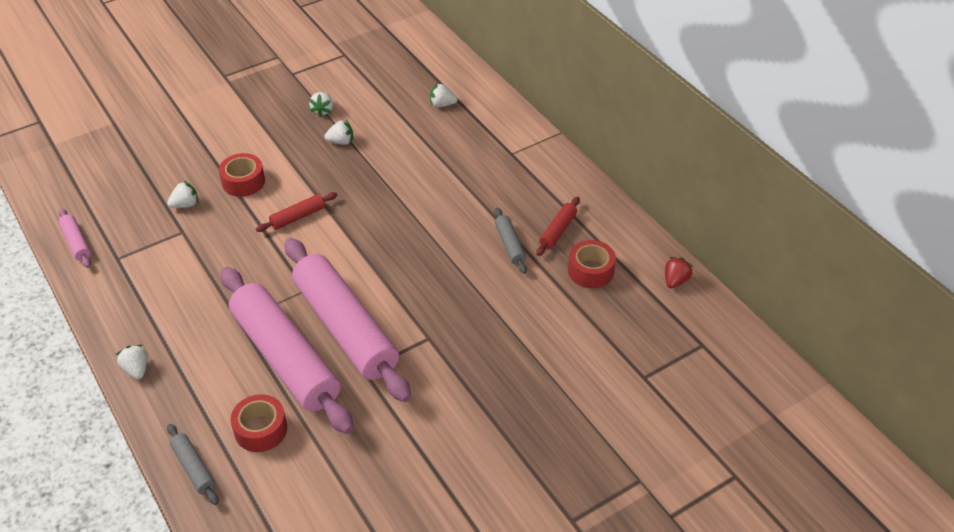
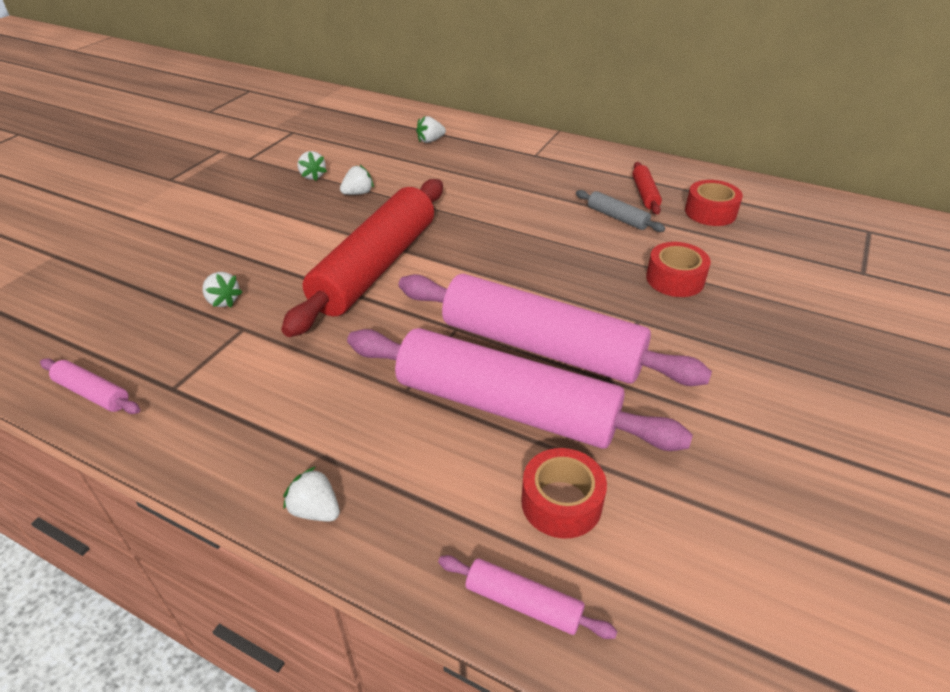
camera: 30 degrees left, 5 degrees down
white strawberry [167,181,198,208] -> white strawberry turned 105 degrees clockwise [202,272,242,308]
grey rolling pin [167,424,219,505] -> pink rolling pin [438,555,617,639]
red tape [219,153,265,197] -> red tape moved to [646,242,711,297]
red rolling pin [256,192,337,232] -> red rolling pin [281,179,443,337], size x2.44
red strawberry [665,257,693,289] -> none

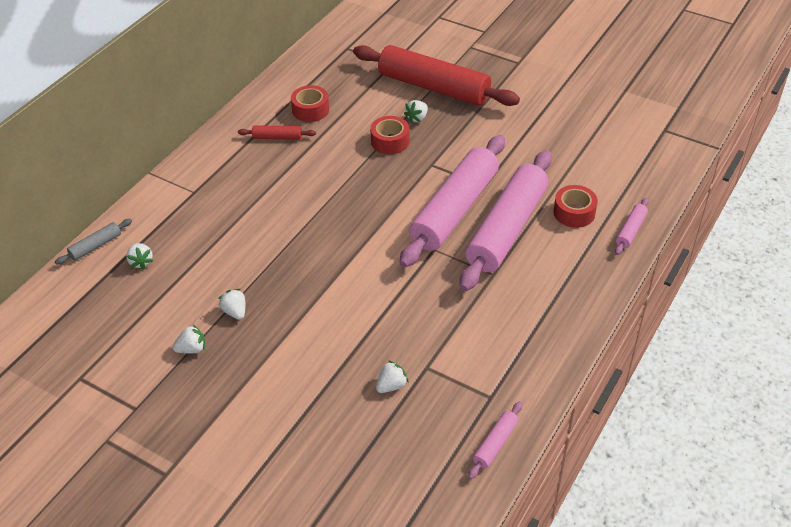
camera: 85 degrees left, 5 degrees up
red rolling pin [281,179,443,337] -> red rolling pin moved to [353,45,520,106]
white strawberry [283,466,340,521] -> white strawberry moved to [404,100,428,123]
grey rolling pin [576,190,665,232] -> grey rolling pin moved to [55,219,132,265]

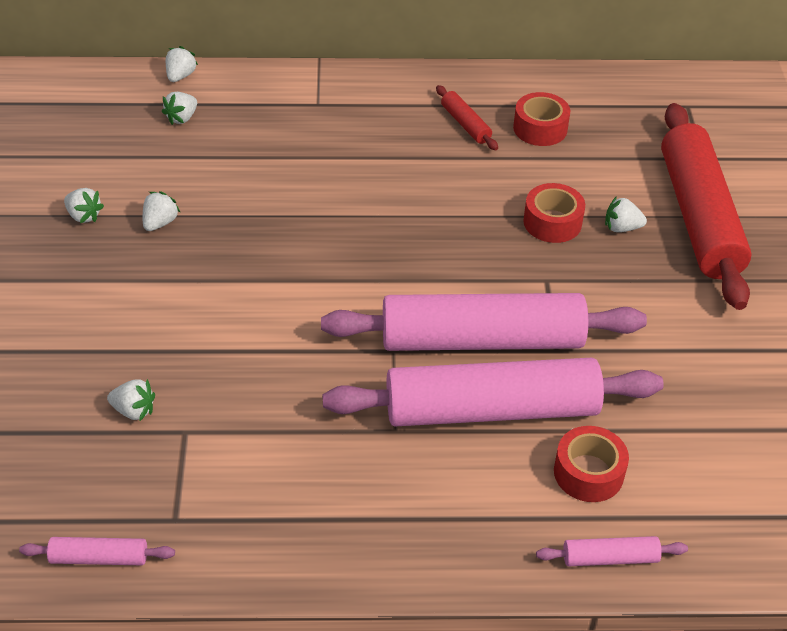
camera: 55 degrees right, 0 degrees up
grey rolling pin [55,219,132,265] -> white strawberry [166,46,198,82]

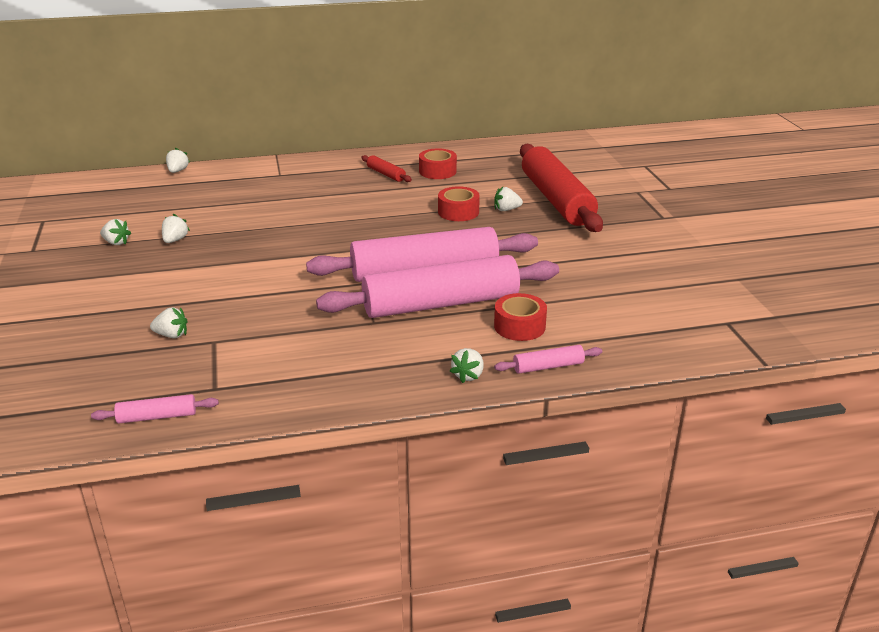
camera: 10 degrees left, 15 degrees down
white strawberry [162,92,197,125] -> white strawberry moved to [450,348,484,383]

